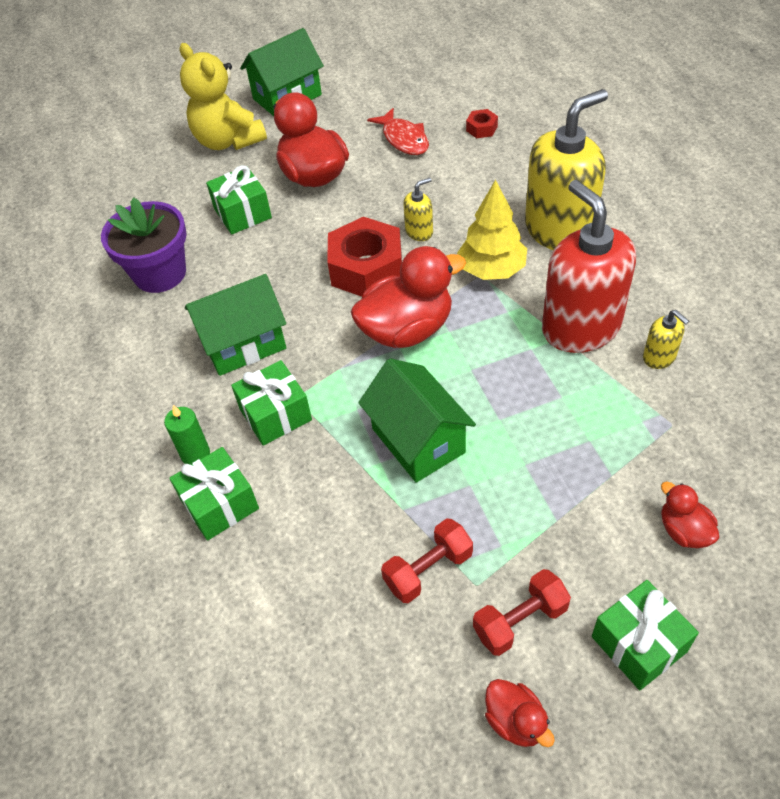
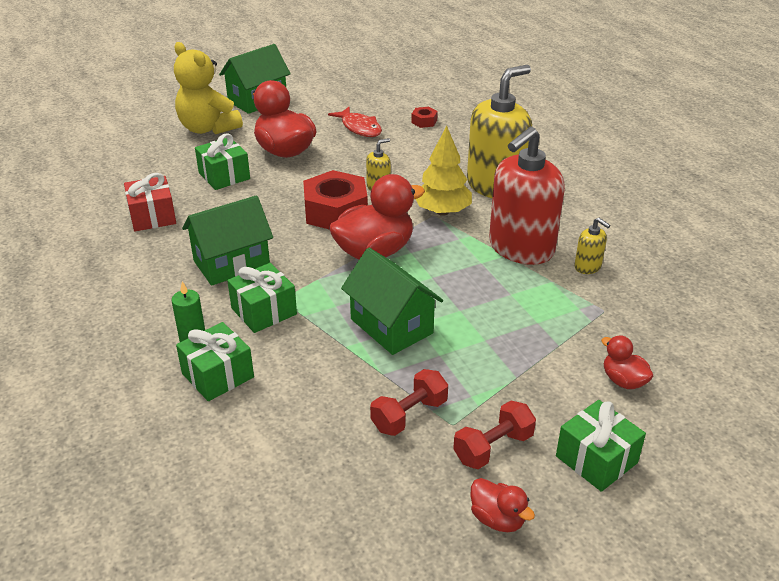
camera: 10 degrees left, 15 degrees down
purple flower pot [101,197,187,293] -> red gift [124,173,176,231]
red soap dispenser [542,180,636,353] -> red soap dispenser turned 105 degrees counterclockwise [489,127,565,265]

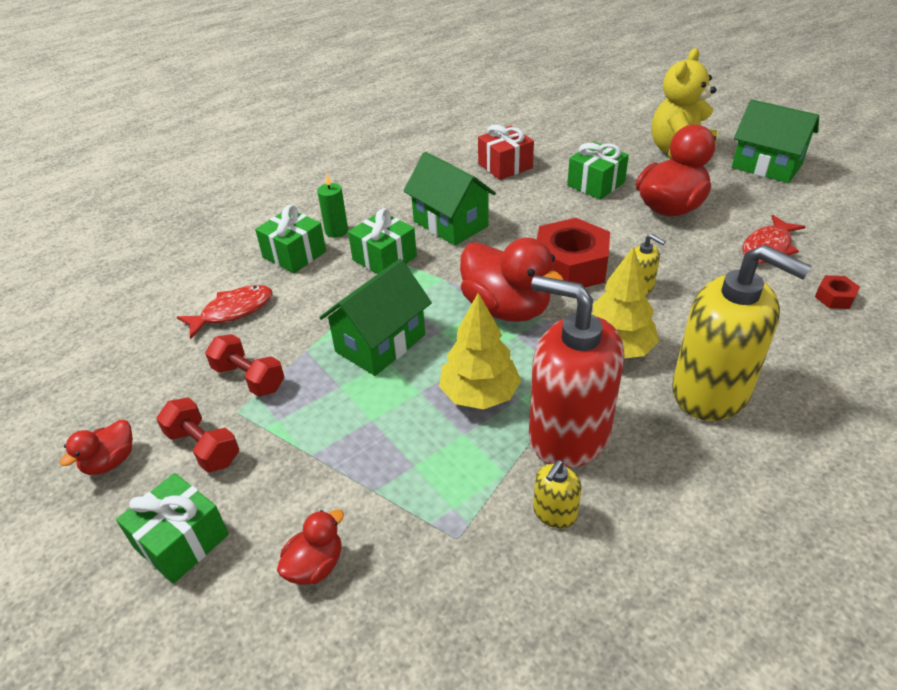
camera: 80 degrees right, 5 degrees up
none -> red fish [177,285,272,339]
none -> yellow tree [439,293,521,409]

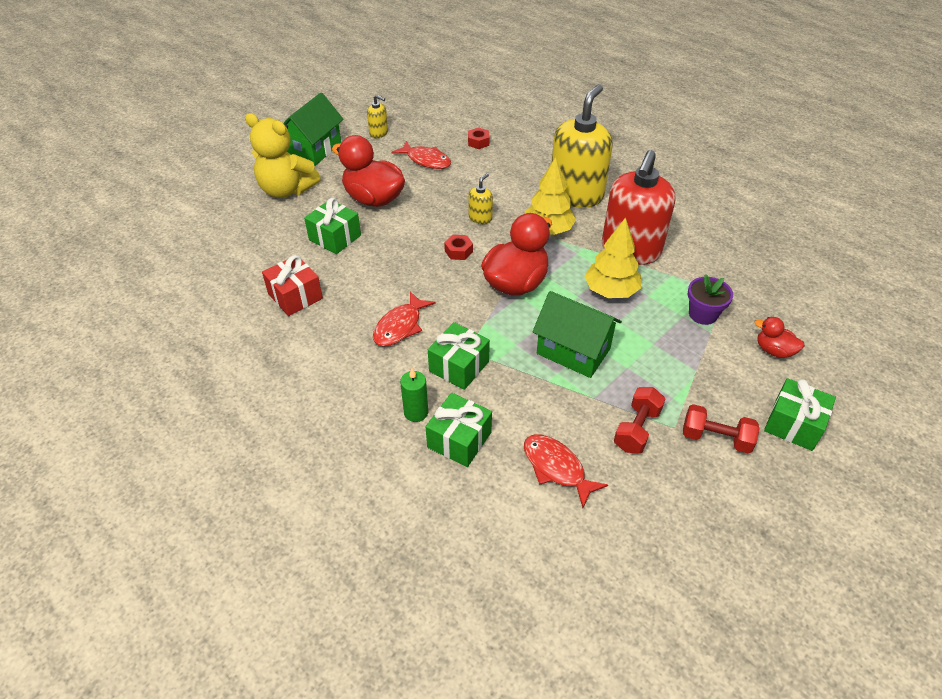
camera: 100 degrees left, 5 degrees up
red duck [60,420,133,475] -> none
red dumbbell [156,397,239,473] -> red dumbbell turned 75 degrees clockwise [683,404,760,453]
green house [403,152,496,246] -> red fish [373,291,436,347]
yellow soap dispenser [533,460,581,529] -> yellow soap dispenser moved to [367,95,388,138]
red nut [537,218,610,288] -> red nut [444,235,473,260], size x0.44
none -> purple flower pot [688,274,733,325]

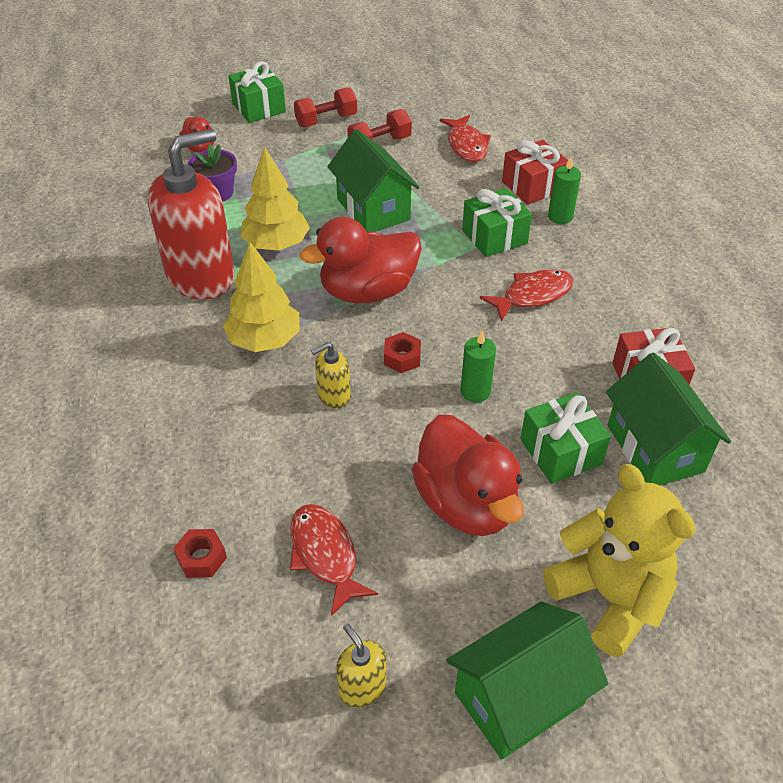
camera: 150 degrees left, 0 degrees up
green gift [426,393,492,467] -> red gift [502,140,568,205]
yellow soap dispenser [552,84,613,208] -> none
red dumbbell [683,404,760,453] -> red dumbbell turned 75 degrees counterclockwise [294,87,357,127]
none -> green candle [461,331,496,402]
none -> green house [606,353,731,485]

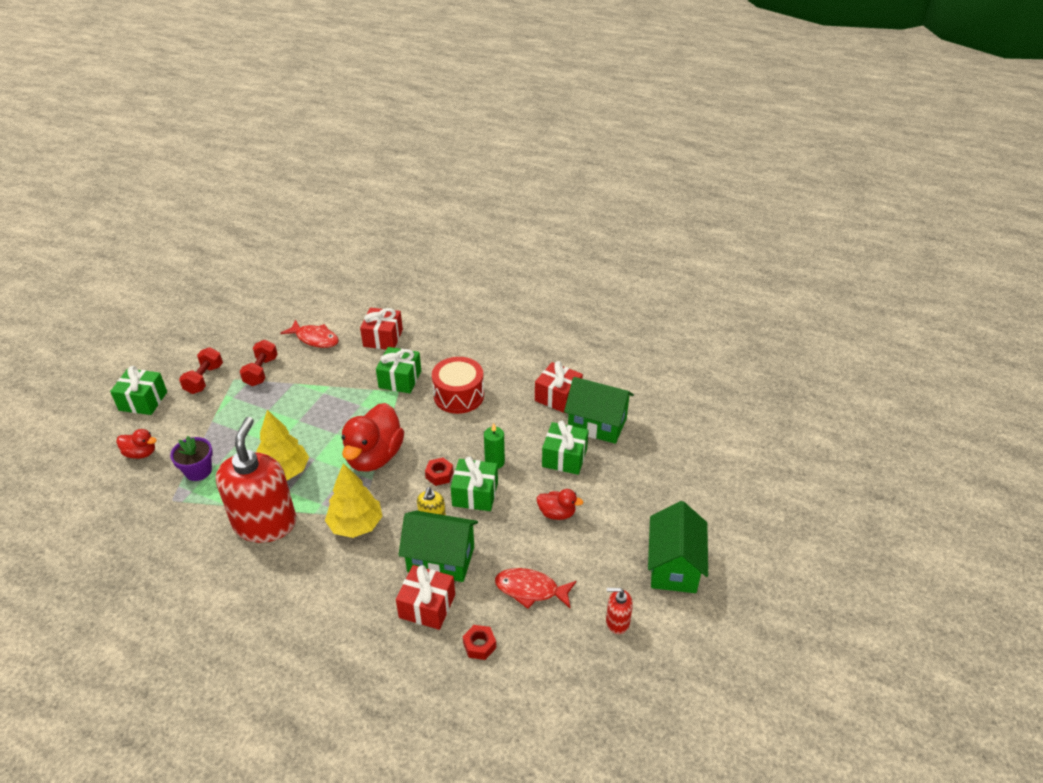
camera: 50 degrees left, 5 degrees down
green house [327,129,420,232] -> green house moved to [399,511,478,582]
yellow soap dispenser [336,624,387,708] -> red soap dispenser [606,588,633,634]
red duck [412,415,524,536] -> red duck [537,489,584,520], size x0.50
red fish [480,269,574,322] -> red drum [432,357,484,414]
yellow teddy bear [543,464,696,657] -> none
green candle [548,157,581,224] -> none
none -> red gift [396,565,455,630]
none -> green gift [451,456,498,511]

